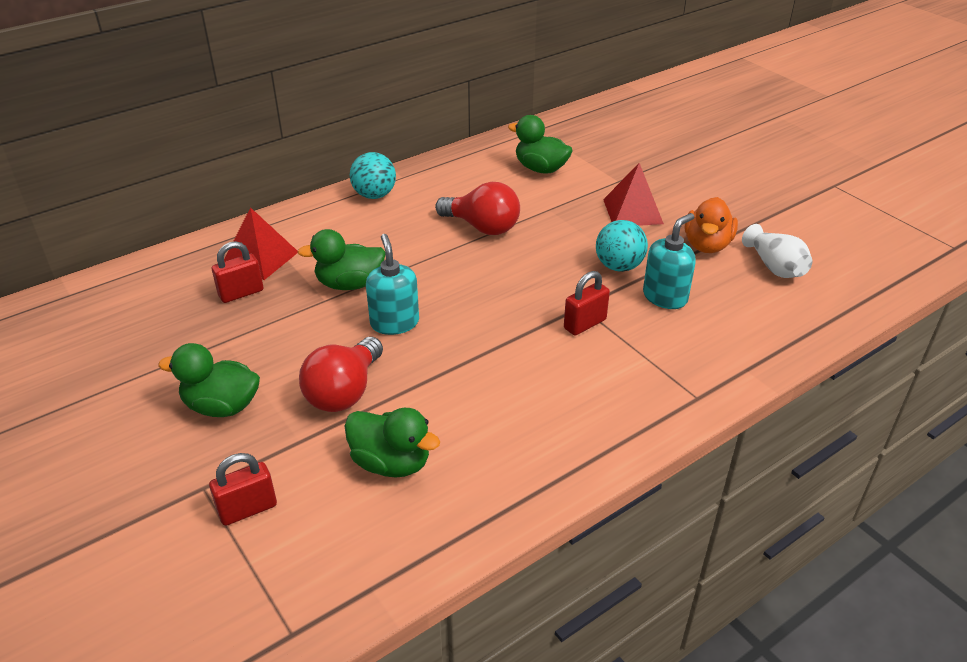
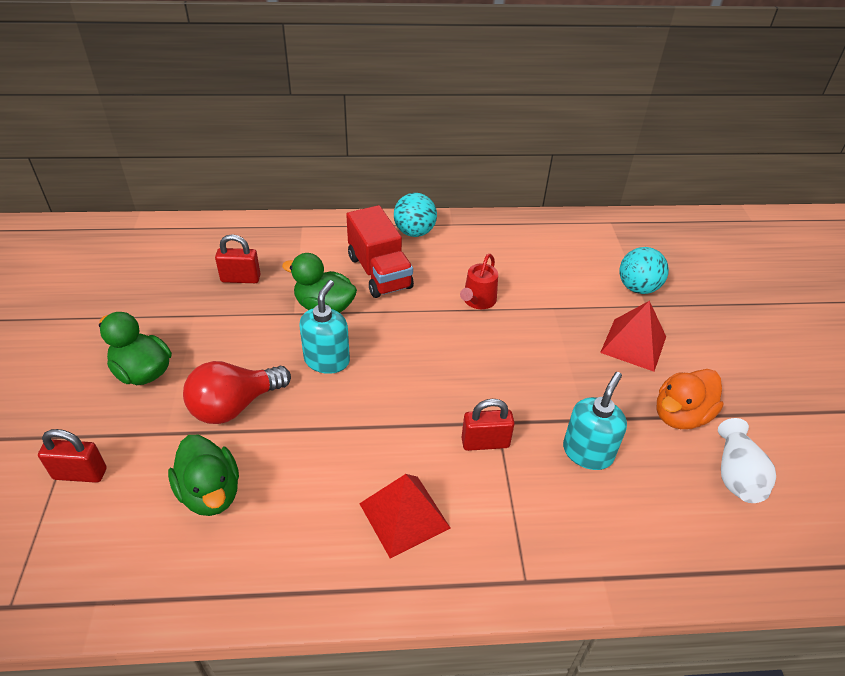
camera: 30 degrees right, 5 degrees up
red pyramid [224,207,298,280] -> red pyramid moved to [359,474,451,558]
red light bulb [435,182,520,235] -> red watering can [460,254,498,309]
green duck [508,115,573,174] -> none
turquoise ball [596,220,648,272] -> turquoise ball moved to [619,247,669,294]
turquoise soap dispenser [643,213,696,309] -> turquoise soap dispenser turned 45 degrees counterclockwise [563,372,627,470]
none -> red truck [346,205,414,298]

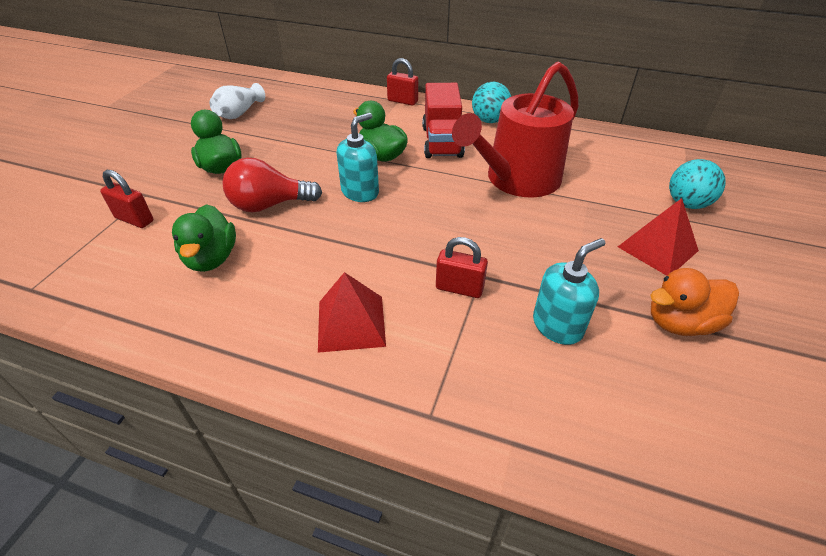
camera: 25 degrees right, 0 degrees up
red padlock [215,234,260,283] -> red padlock moved to [387,58,418,106]
red watering can [460,254,498,309] -> red watering can [452,62,579,198], size x2.31
white vase [718,418,776,503] -> white vase moved to [209,83,265,119]

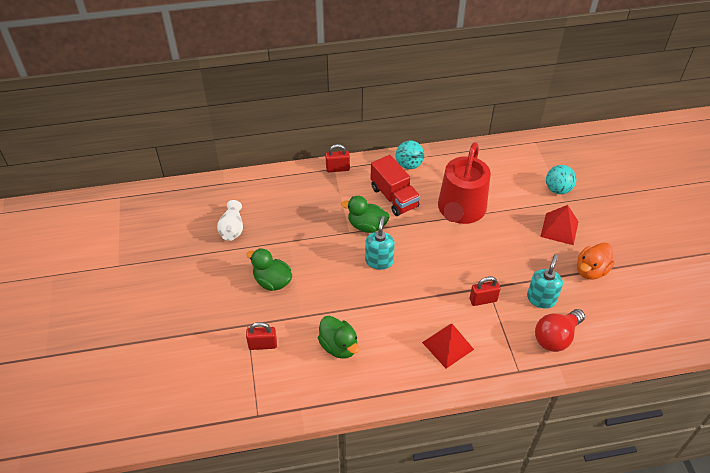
camera: 30 degrees left, 5 degrees up
red light bulb [222,158,322,212] -> red light bulb moved to [535,309,585,352]

